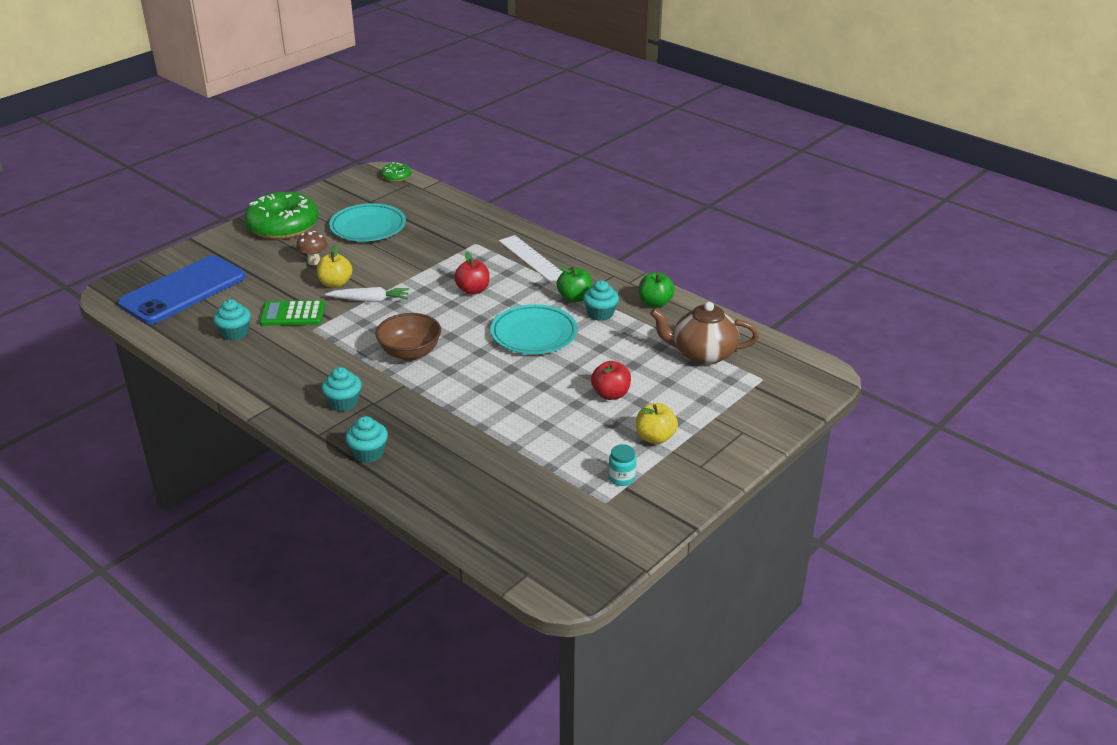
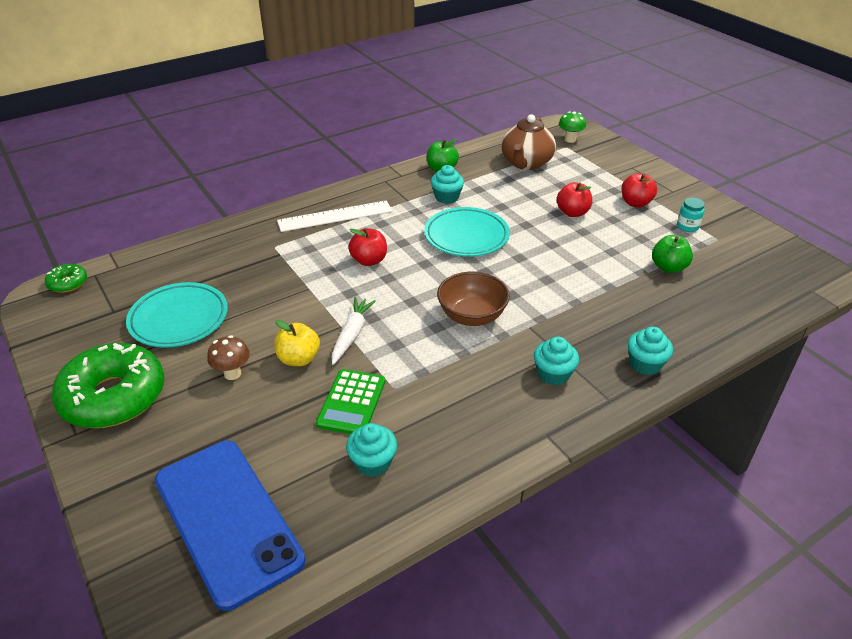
camera: 75 degrees left, 5 degrees up
green apple [556,266,592,302] -> green apple moved to [652,235,693,273]
yellow apple [636,403,678,444] -> red apple [621,173,657,208]
none -> green mushroom [559,111,586,143]

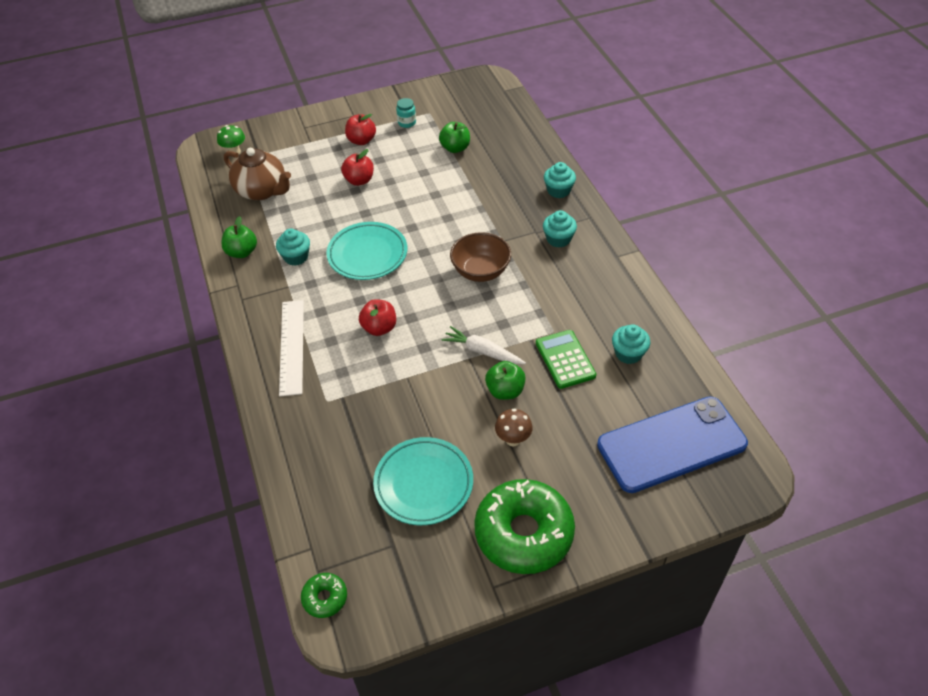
camera: 75 degrees left, 10 degrees up
yellow apple [274,320,320,366] -> green apple [485,361,526,400]
green calculator [316,369,385,434] -> green calculator turned 135 degrees counterclockwise [536,330,596,389]

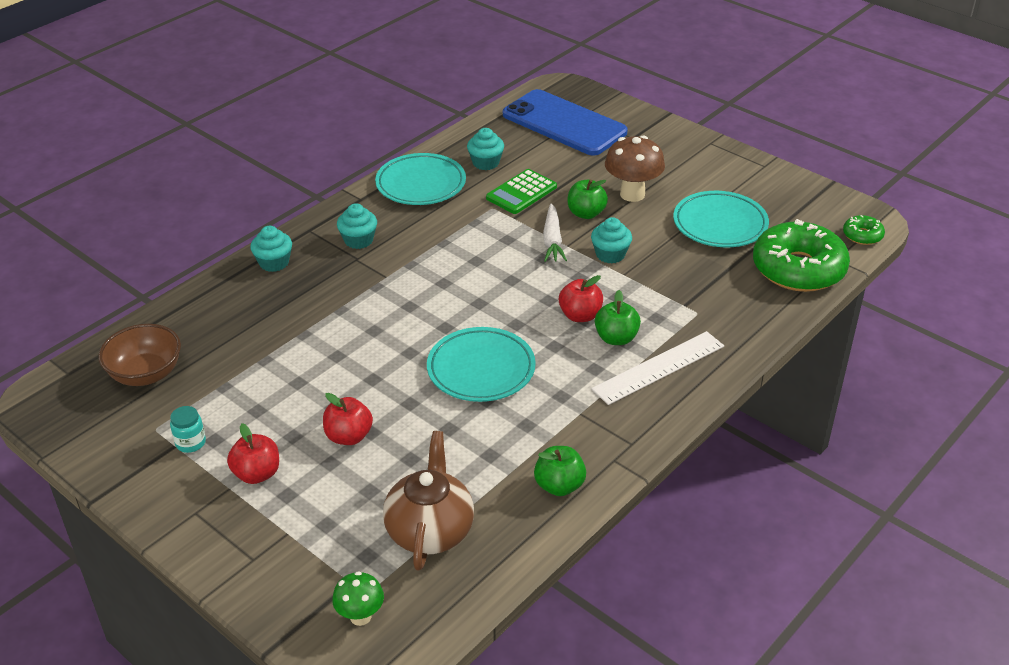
camera: 120 degrees left, 10 degrees down
turquoise cupcake [276,229,310,266] -> turquoise cupcake moved to [591,217,632,263]
green apple [439,122,470,153] -> green apple moved to [595,290,641,345]
brown bowl [450,232,511,282] -> brown bowl moved to [98,324,181,386]
green donut [474,479,575,574] -> green donut moved to [753,219,850,292]
brown mushroom [495,409,533,446] -> brown mushroom [605,135,665,202], size x1.69
none -> turquoise plate [375,153,466,205]

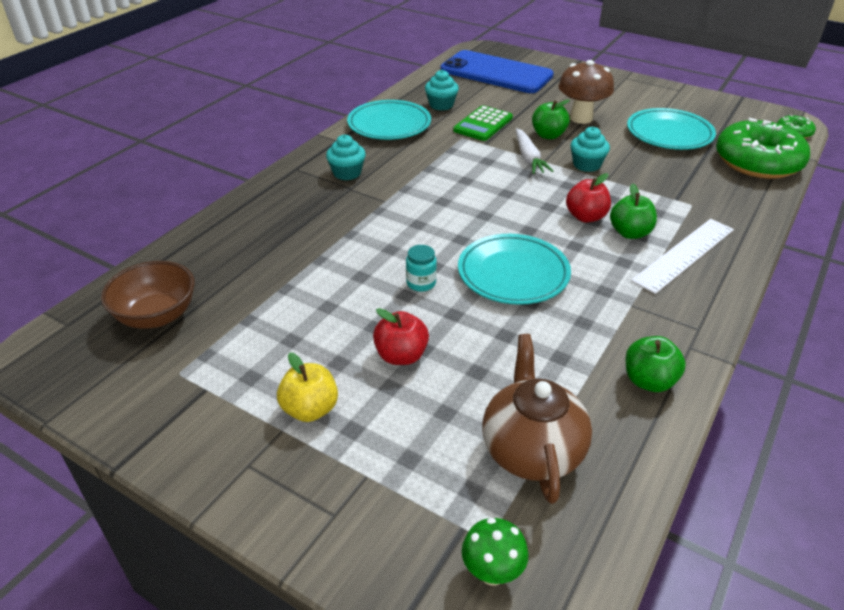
camera: 10 degrees left, 0 degrees up
turquoise jar [170,406,206,453] -> turquoise jar moved to [406,245,437,292]
red apple [227,423,279,484] -> yellow apple [277,352,338,422]
turquoise cupcake [251,226,292,272] -> none

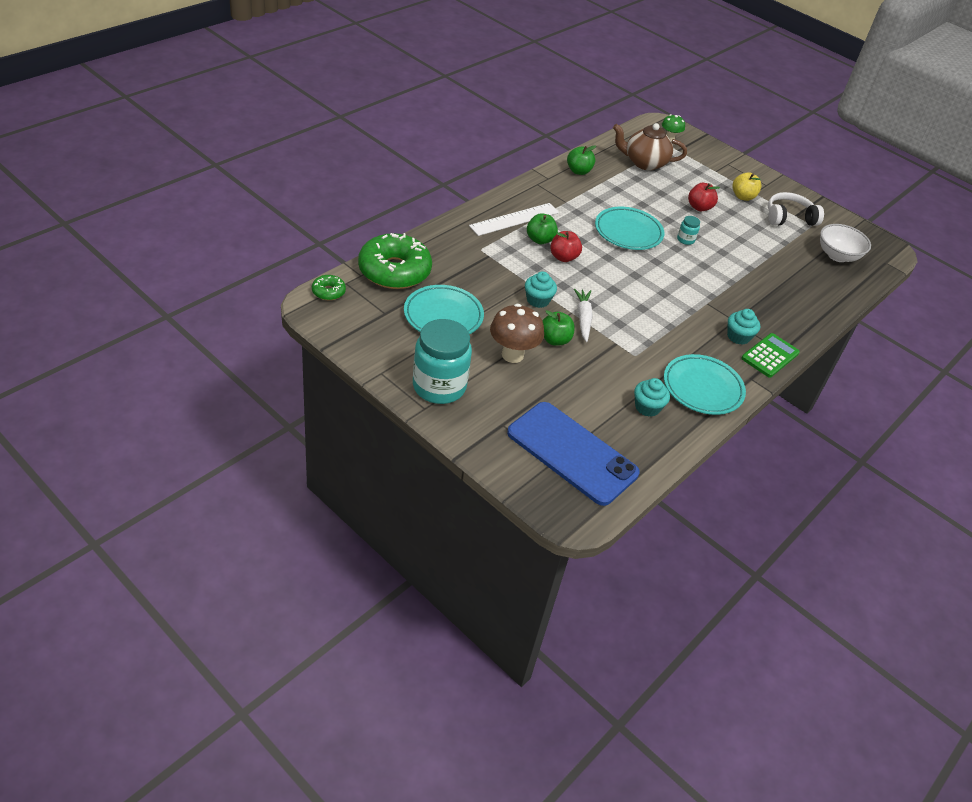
camera: 175 degrees left, 5 degrees up
brown bowl [101,261,195,329] -> white bowl [820,224,871,262]
green calculator [453,105,513,141] -> green calculator moved to [741,333,800,378]
brown teapot [482,334,592,504] -> brown teapot turned 90 degrees clockwise [613,123,687,170]
none -> turquoise jar [413,319,472,404]
none -> white headphones [768,192,824,226]

